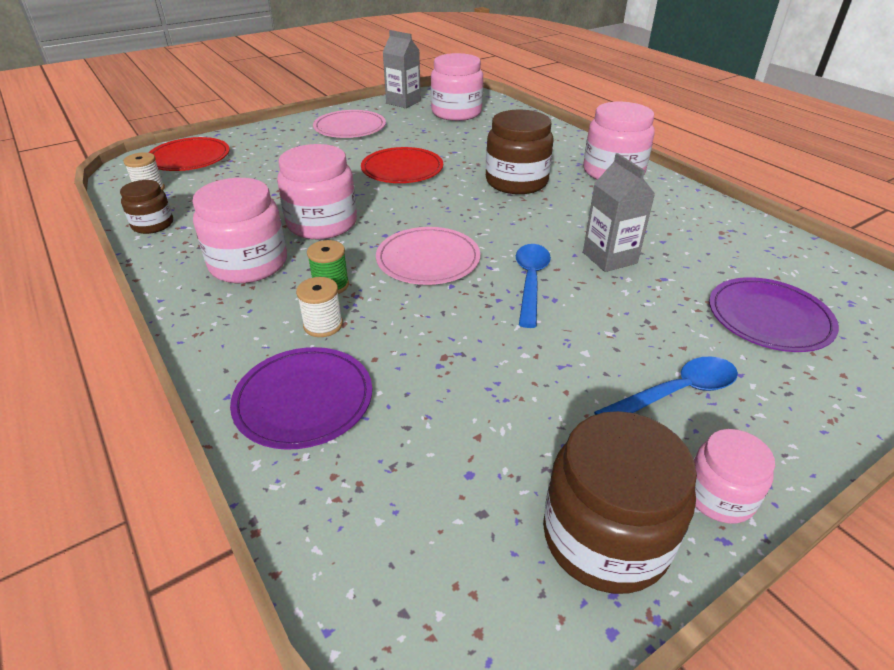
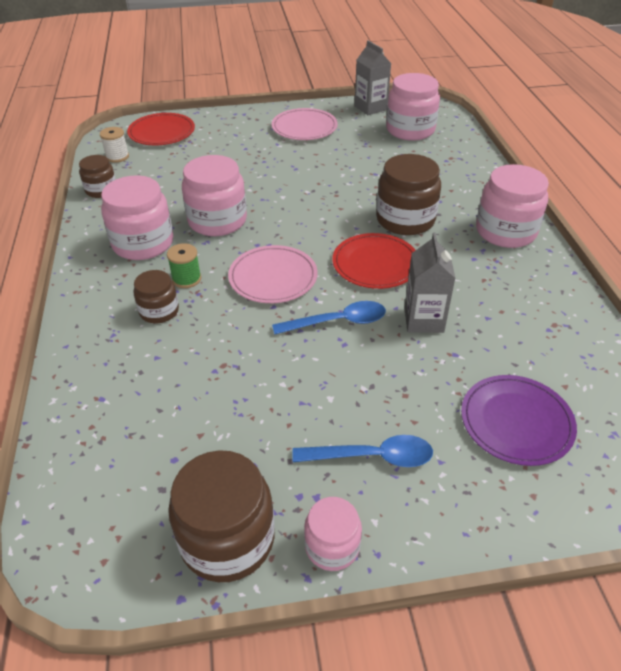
camera: 25 degrees right, 5 degrees up
purple plate [230,347,372,450] -> none
white spool [296,277,343,337] -> brown jar [134,270,179,323]
red plate [361,147,443,183] -> red plate moved to [333,233,416,289]
blue spoon [516,244,551,328] -> blue spoon turned 45 degrees clockwise [272,301,386,335]

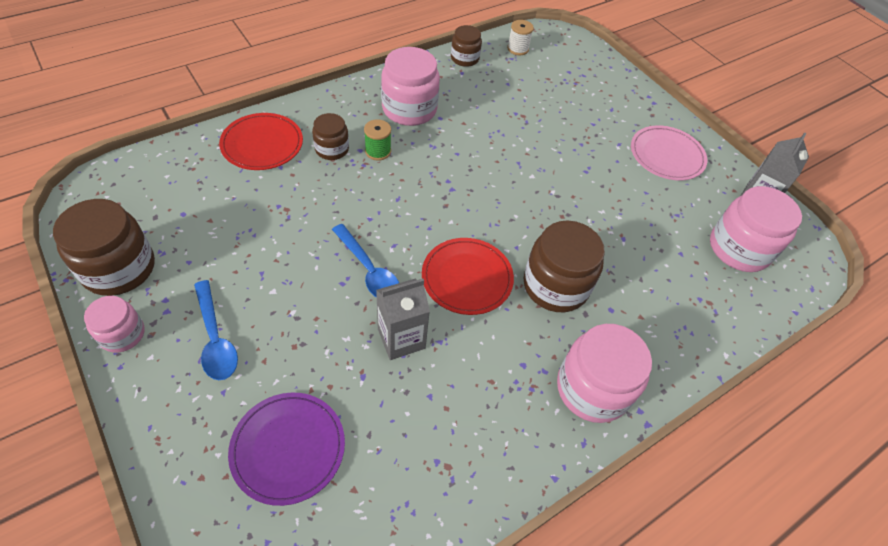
camera: 60 degrees right, 10 degrees up
red plate [127,113,195,145] -> red plate moved to [219,113,303,170]
pink jar [182,155,247,236] -> none
pink plate [228,245,318,303] -> none

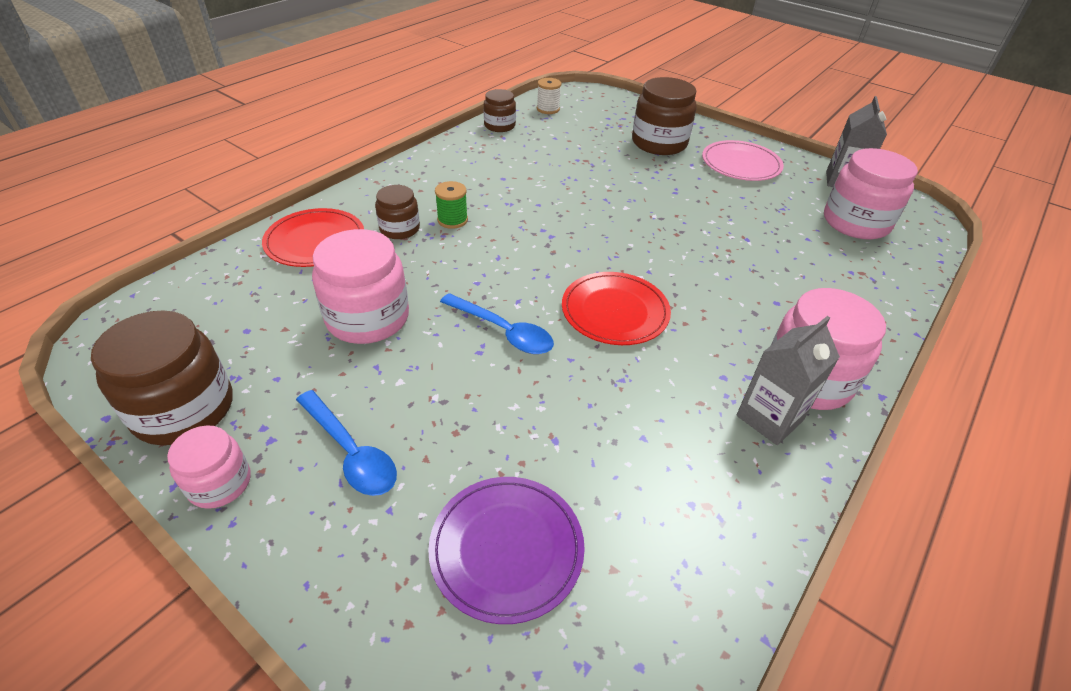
camera: 15 degrees left, 10 degrees down
grey carton [376,278,430,360] -> grey carton moved to [736,316,840,445]
pink jar [381,47,440,126] -> pink jar moved to [312,229,409,344]
brown jar [524,221,605,312] -> brown jar moved to [632,77,697,155]

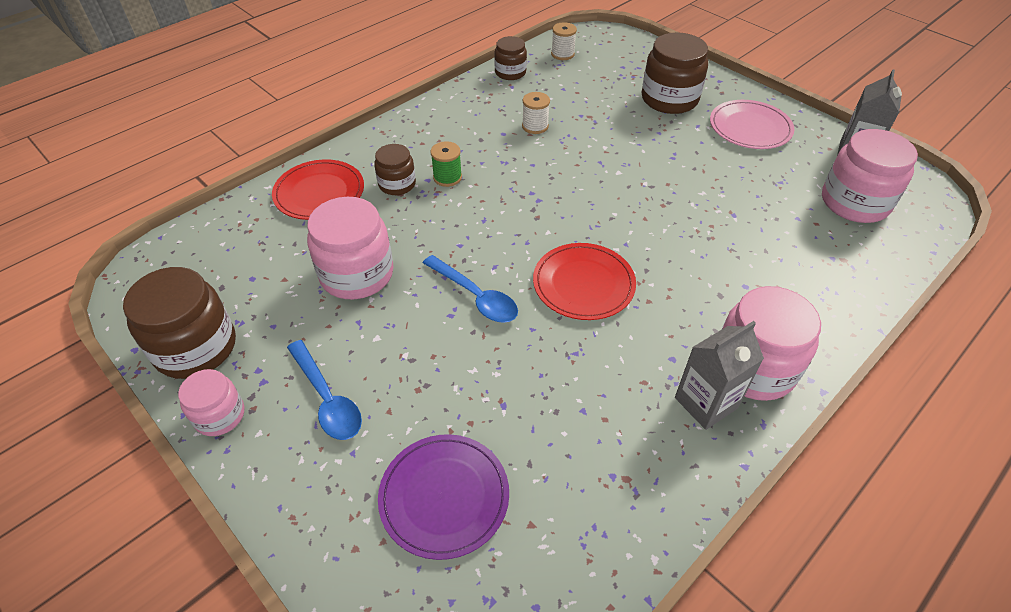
camera: 10 degrees right, 5 degrees up
none -> white spool [522,92,550,134]

